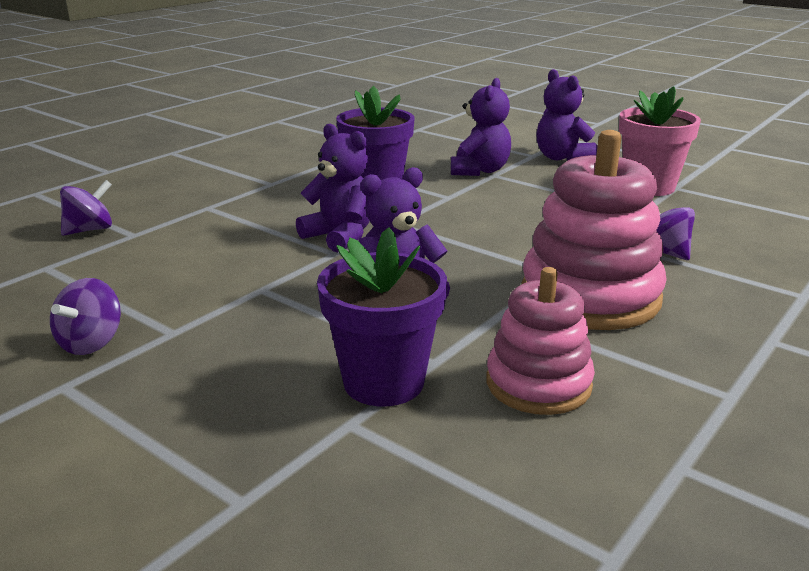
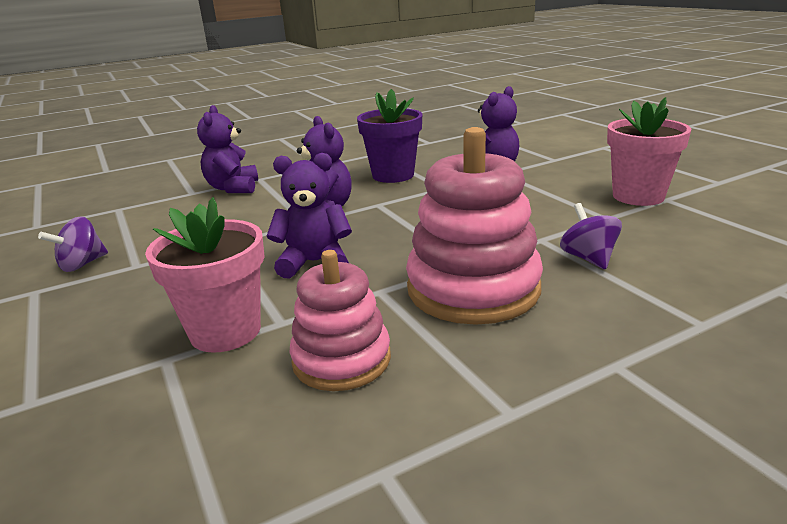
camera: 25 degrees right, 0 degrees up
purple spinning top [60,180,112,236] -> none
purple flower pot [317,227,447,407] -> pink flower pot [145,197,265,353]
purple teddy bear [536,69,598,161] -> purple teddy bear moved to [197,105,258,193]

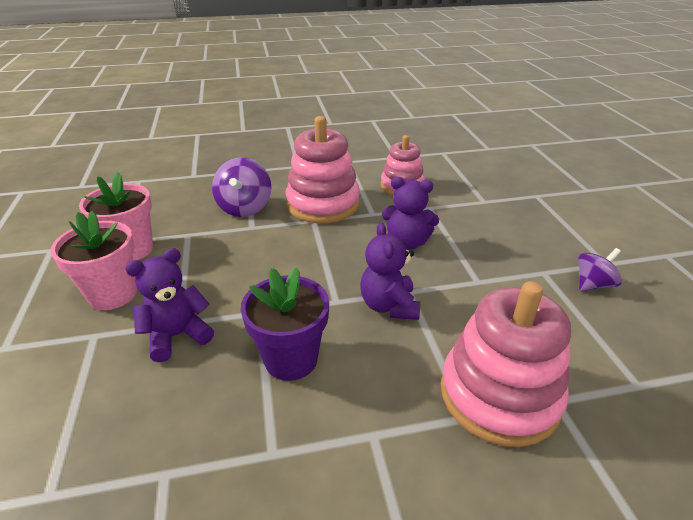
camera: 165 degrees left, 10 degrees up
pink flower pot [145,197,265,353] -> pink flower pot moved to [50,211,137,310]
purple teddy bear [197,105,258,193] -> pink stacking toy [441,281,571,447]
purple spinning top [560,203,622,270] -> purple spinning top [212,157,271,217], size x1.56

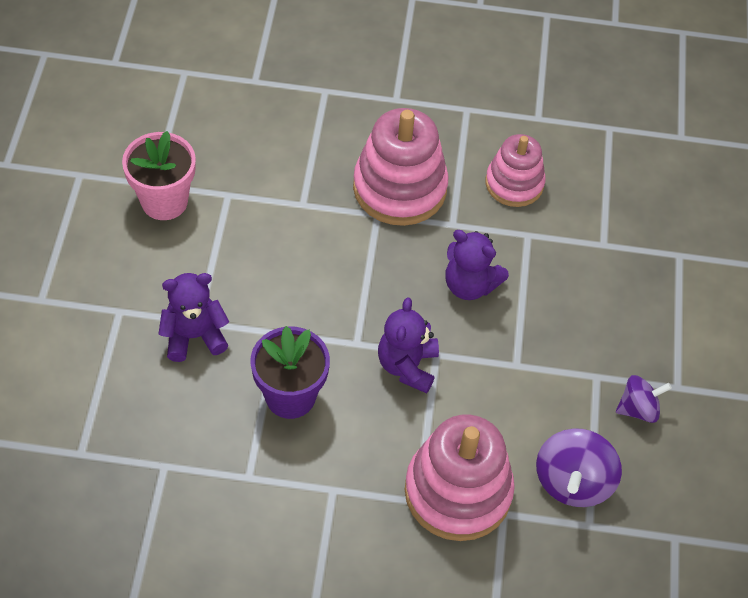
camera: 15 degrees right, 20 degrees up
pink flower pot [50,211,137,310] -> none
purple spinning top [212,157,271,217] -> purple spinning top moved to [536,428,622,507]

